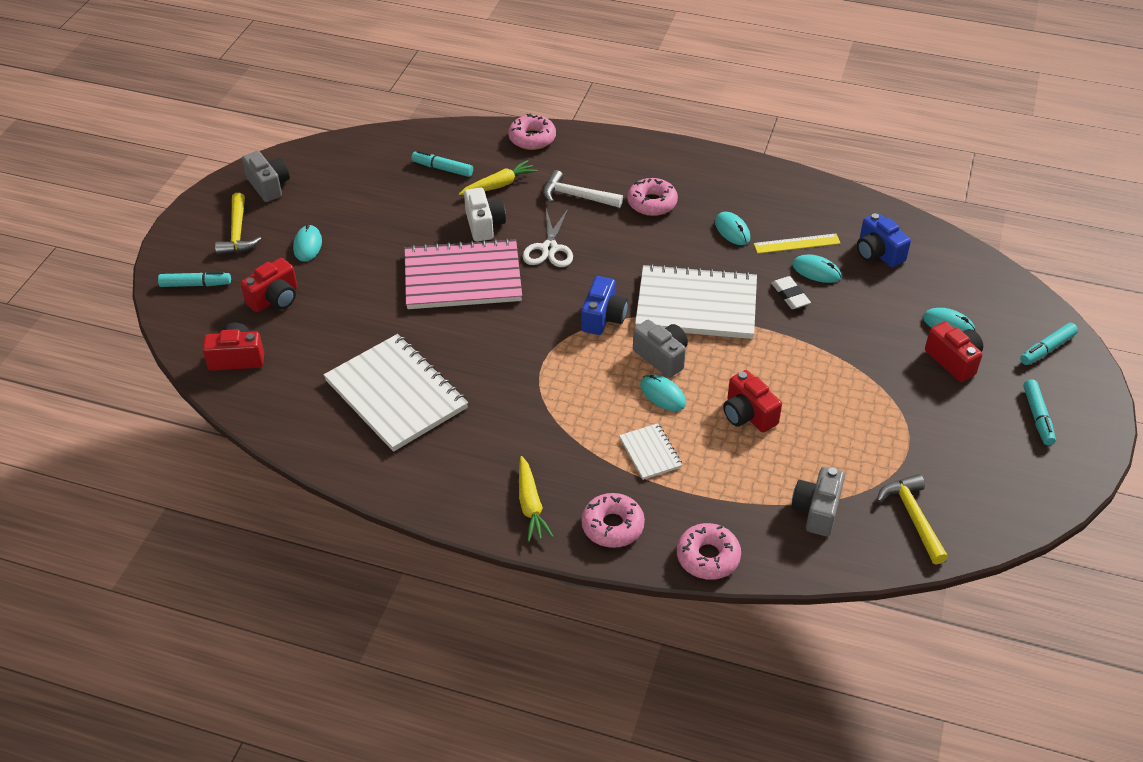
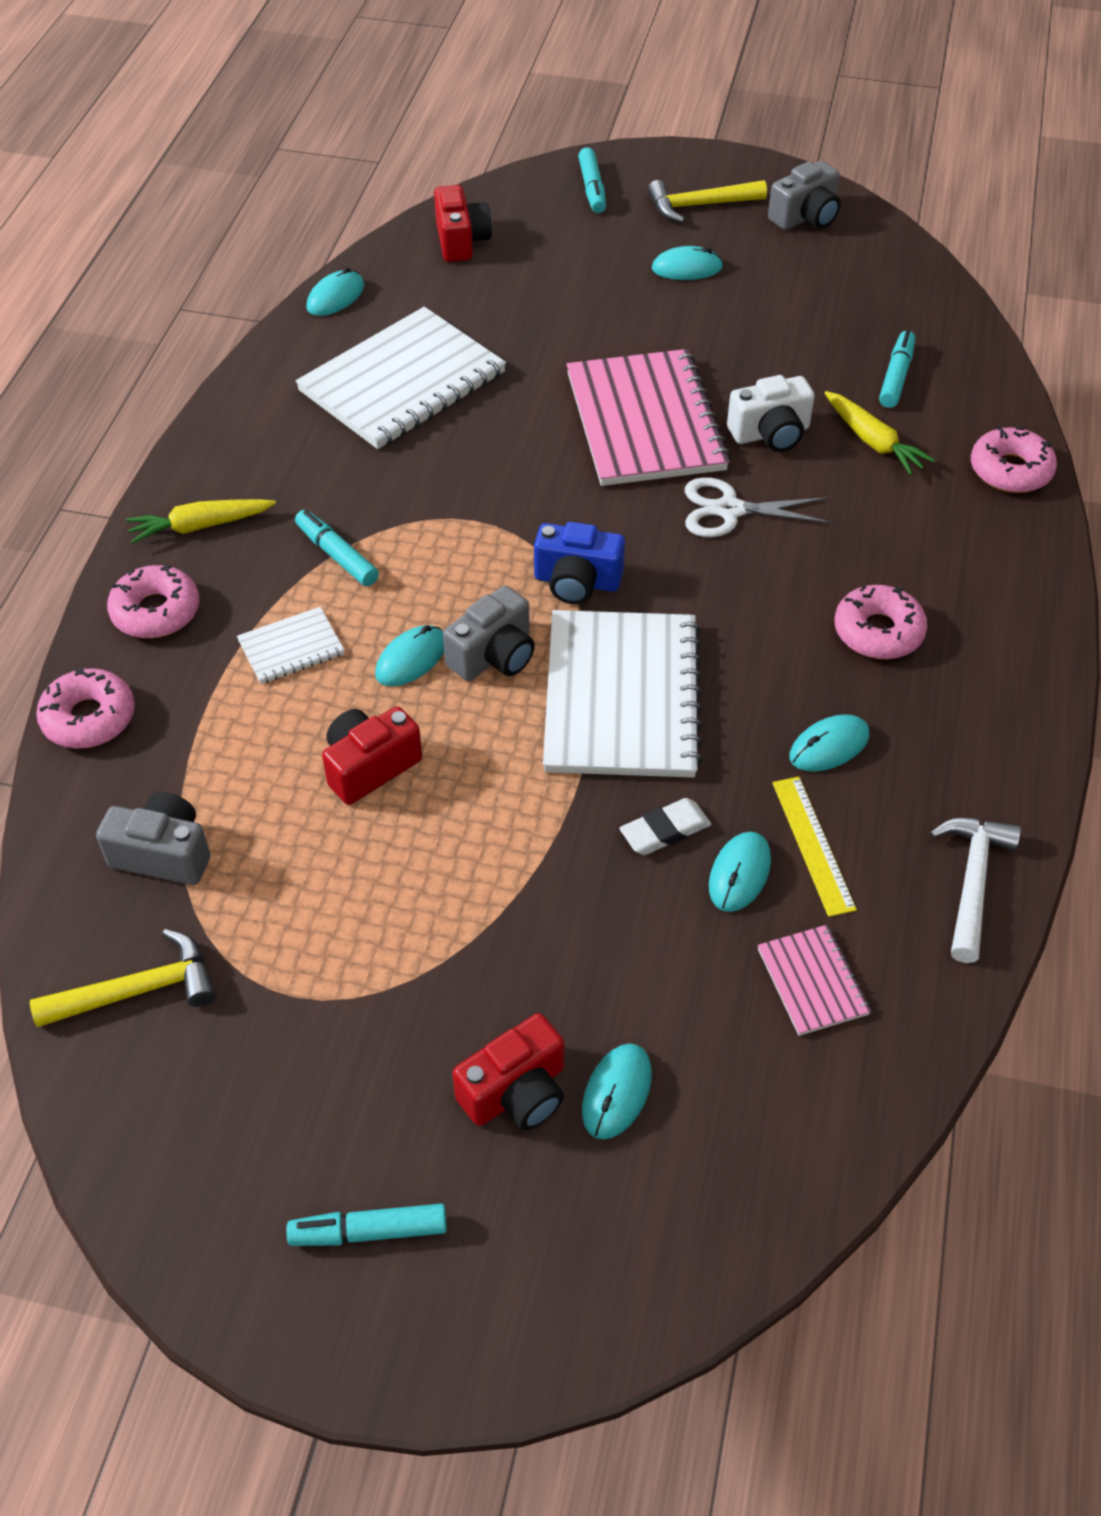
camera: 85 degrees right, 5 degrees up
red camera [240,258,298,312] -> none
white hammer [543,170,623,208] -> white hammer moved to [930,818,1021,963]
blue camera [857,213,911,267] -> pink notebook [758,925,871,1036]
turquoise marker [1020,323,1078,365] -> turquoise marker moved to [295,510,379,586]
none -> turquoise mouse [306,268,364,316]

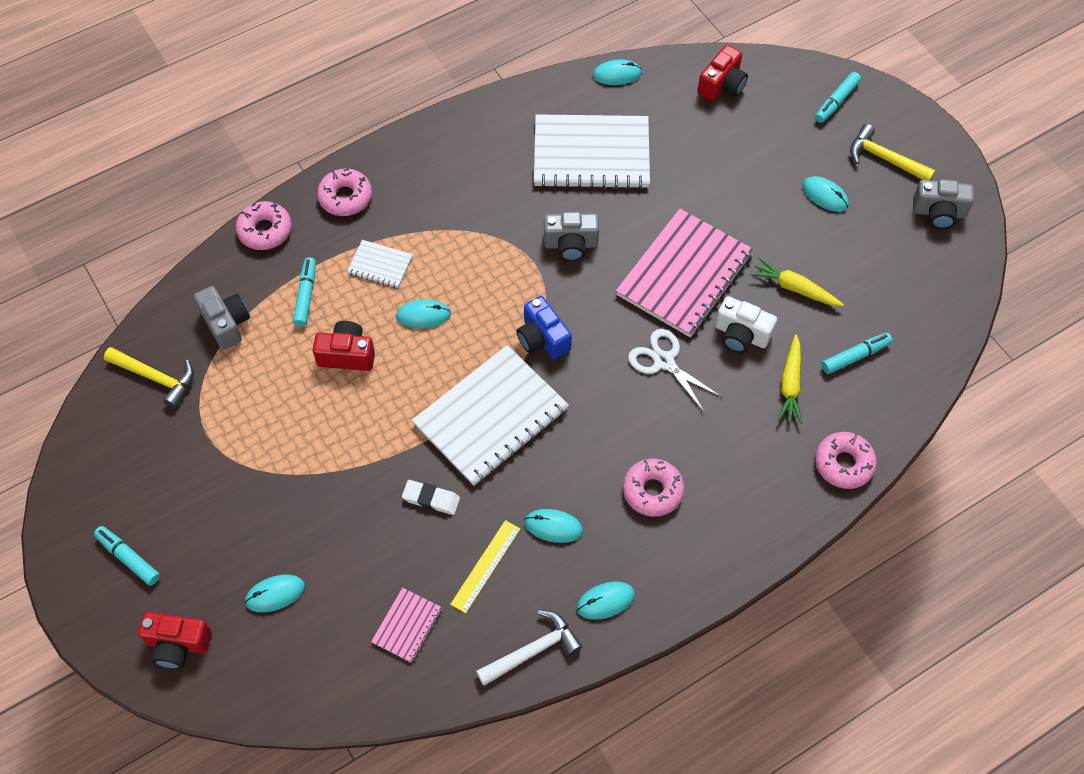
camera: 45 degrees right, 10 degrees up
yellow carrot [126,499,276,544] -> yellow carrot moved to [750,257,844,306]
turquoise marker [295,510,379,586] -> turquoise marker moved to [293,257,316,327]
grey camera [443,585,535,681] -> grey camera moved to [544,212,599,261]
red camera [452,1013,564,1130] -> red camera moved to [138,612,212,669]
turquoise mouse [709,832,771,912] -> turquoise mouse moved to [577,582,635,620]

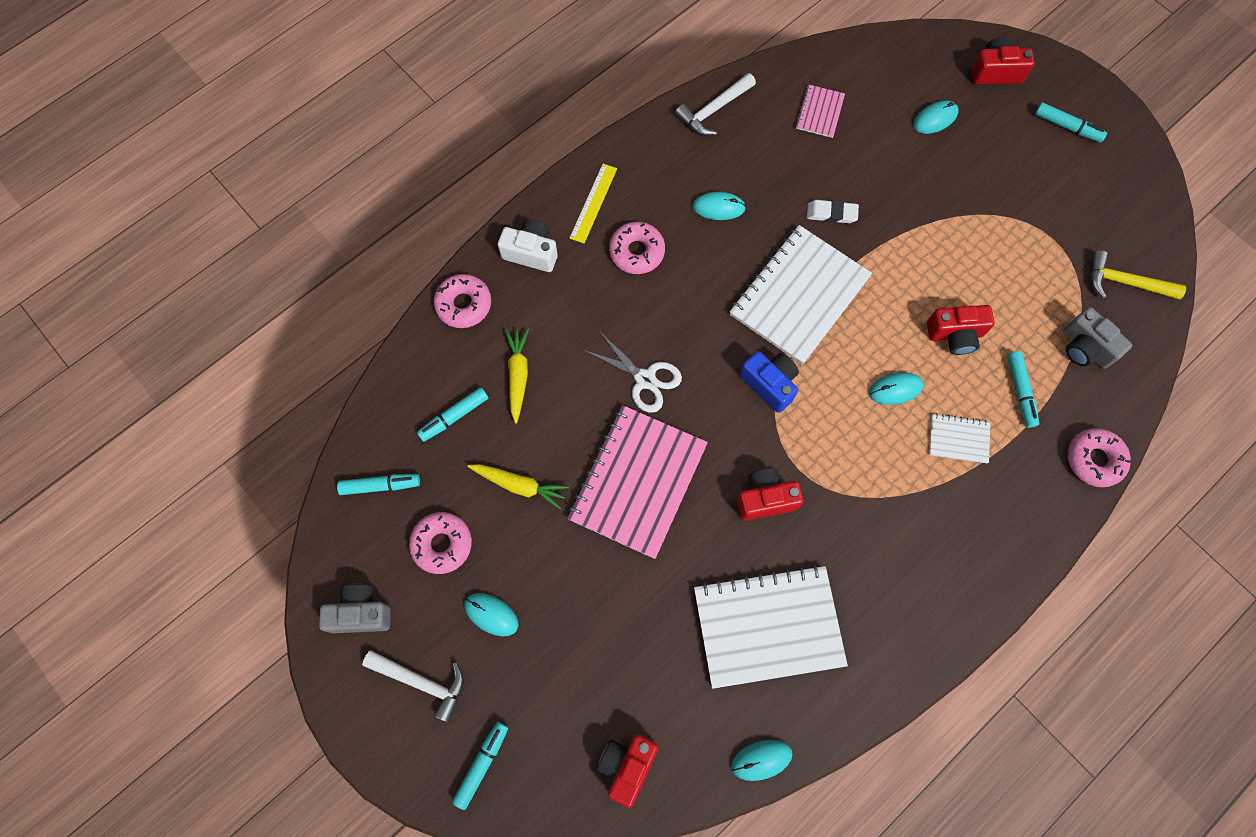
camera: 170 degrees right, 10 degrees up
pink donut [317,168,372,216] -> pink donut moved to [409,512,472,574]
yellow ruler [450,520,520,614] -> yellow ruler moved to [570,164,617,243]
grey camera [544,212,599,261] -> red camera [737,468,803,521]
turquoise mouse [577,582,635,620] -> none
white camera [715,296,777,353] -> white camera moved to [498,219,558,272]
yellow hammer [850,124,935,180] -> white hammer [362,650,464,723]
none -> turquoise marker [337,474,420,495]

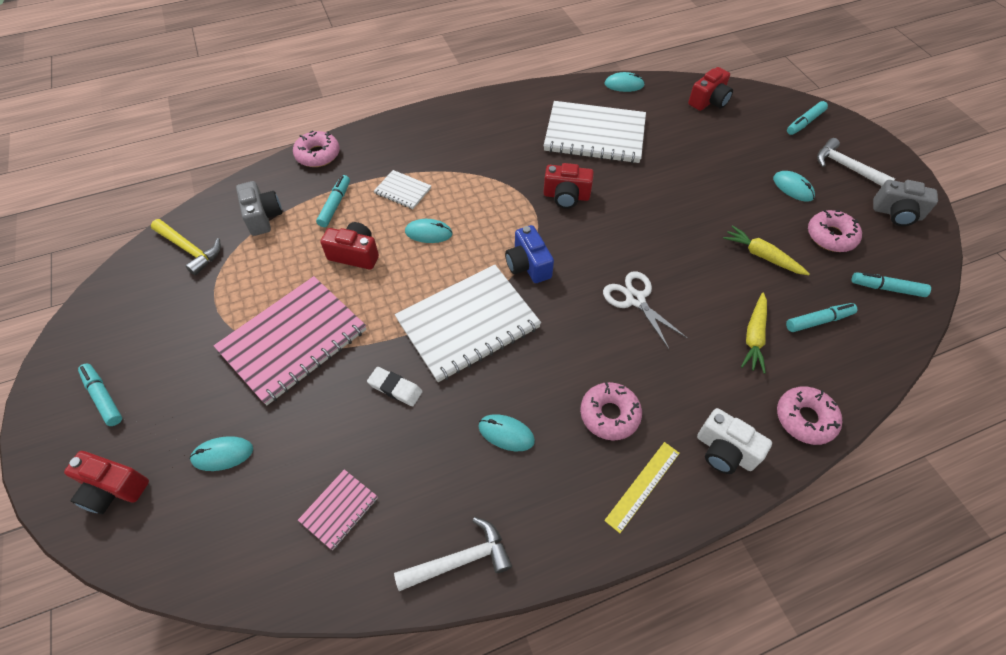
camera: 160 degrees left, 15 degrees down
pink notebook [567,405,708,559] -> pink notebook moved to [214,276,366,405]

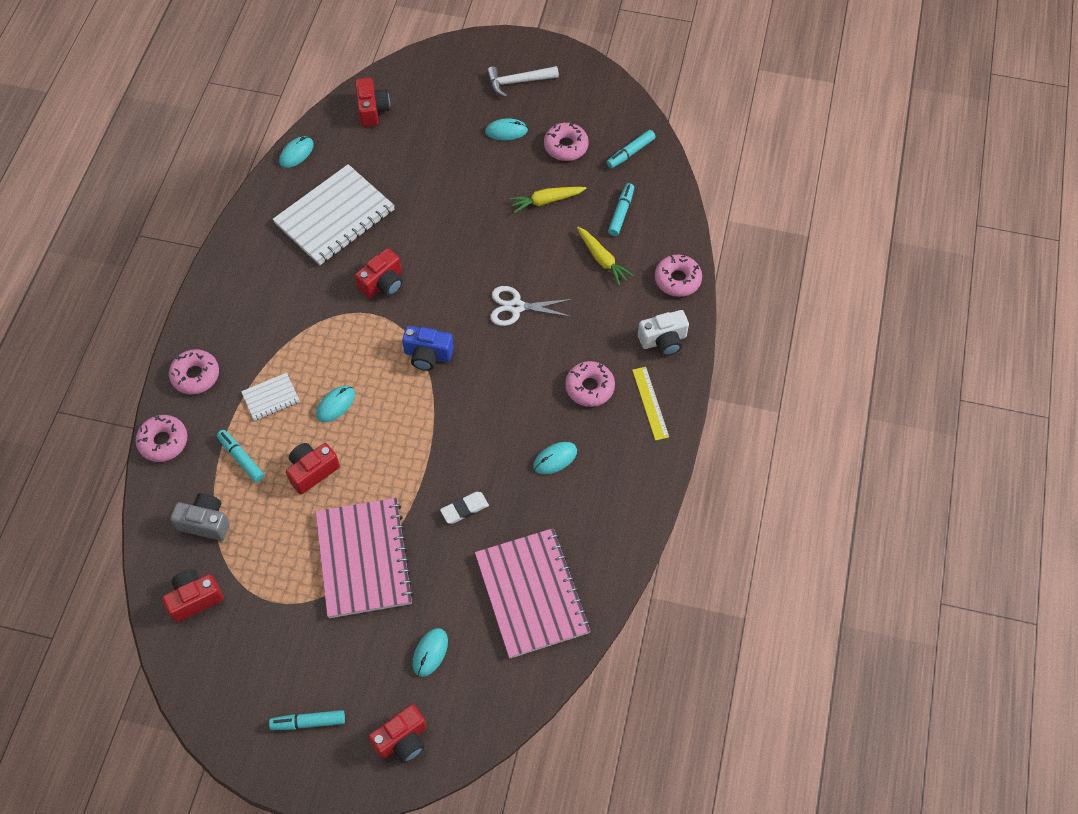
camera: 55 degrees left, 5 degrees up
yellow hammer [151,219,221,275] -> red camera [162,569,223,622]
pink notebook [298,469,378,550] -> pink notebook [475,528,590,658], size x2.18
white hammer [394,517,512,591] -> none
white notebook [395,265,541,382] -> none
turquoise marker [787,101,828,135] -> none
grey camera [873,180,938,226] -> none
none -> pink donut [169,349,219,395]

